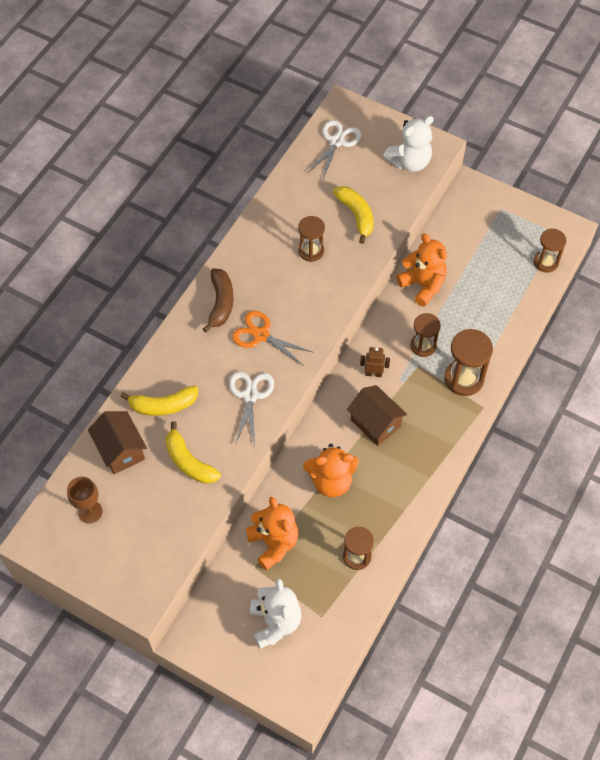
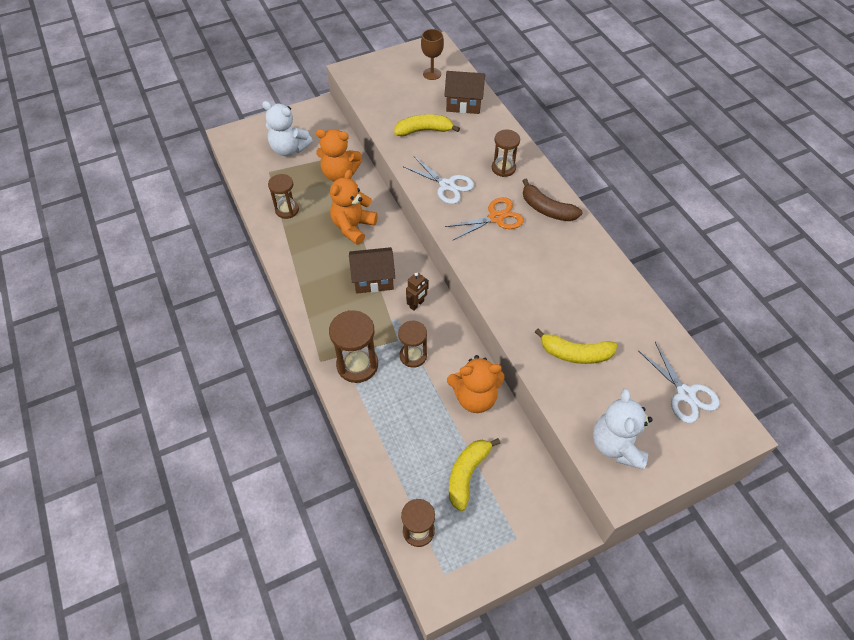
camera: 125 degrees right, 5 degrees down
yellow banana [120,386,198,416] -> yellow banana moved to [449,438,501,511]
brown hourglass [298,216,325,262] -> brown hourglass moved to [492,130,520,177]

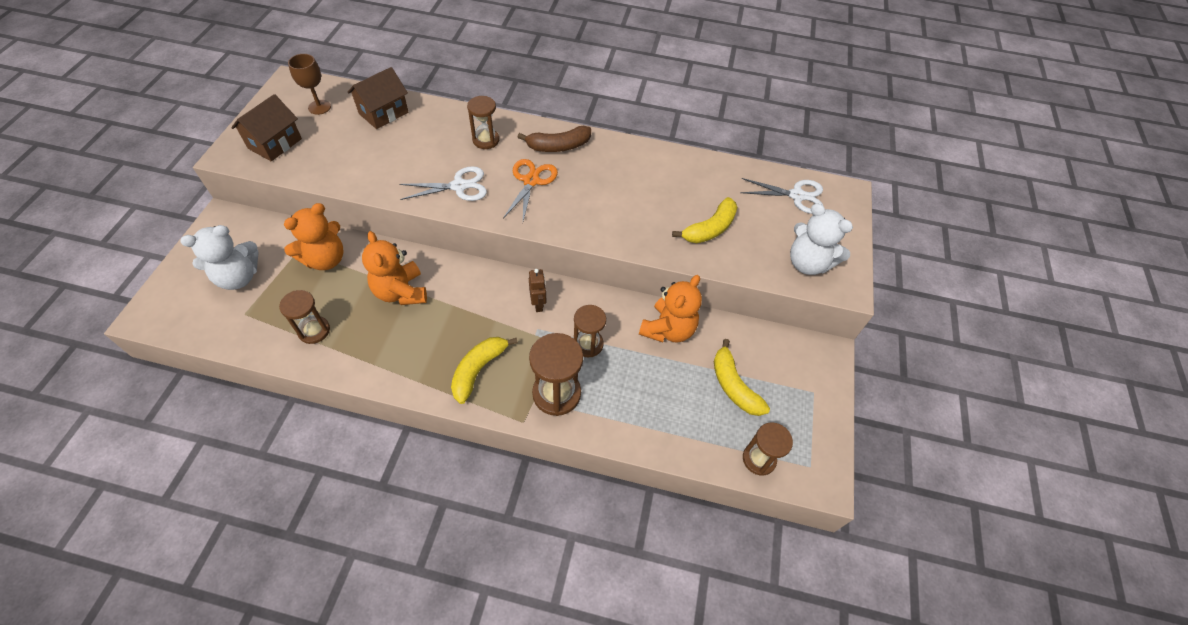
camera: 55 degrees left, 0 degrees up
brown house [349,247,395,293] -> brown house moved to [231,94,302,161]
yellow banana [394,114,460,136] -> yellow banana moved to [451,337,518,404]

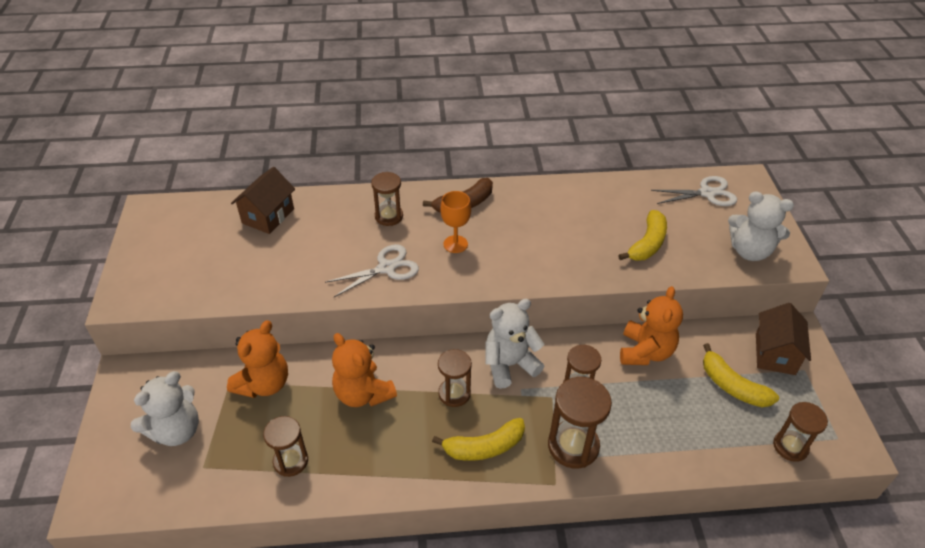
camera: 15 degrees left, 10 degrees down
brown house [231,94,302,161] -> brown house moved to [756,303,811,375]
brown goblet [288,54,331,115] -> none
yellow banana [451,337,518,404] -> yellow banana turned 120 degrees counterclockwise [432,418,525,461]
orange scissors [503,159,558,221] -> orange goblet [440,191,471,253]
brown robot [529,269,547,312] -> white teddy bear [486,299,544,389]
none -> brown hourglass [438,349,472,407]

